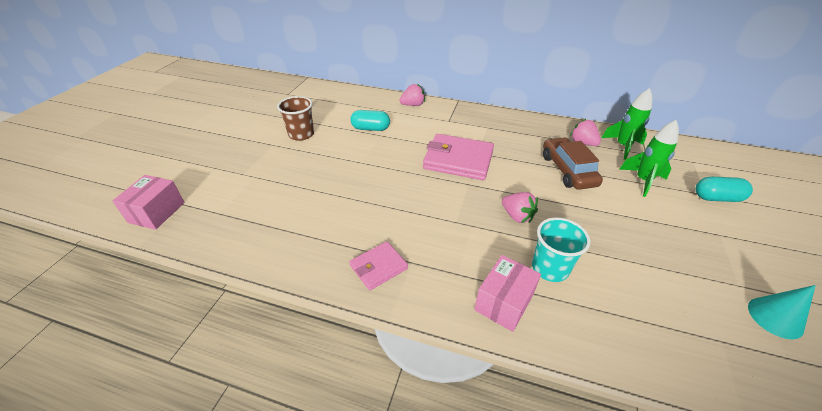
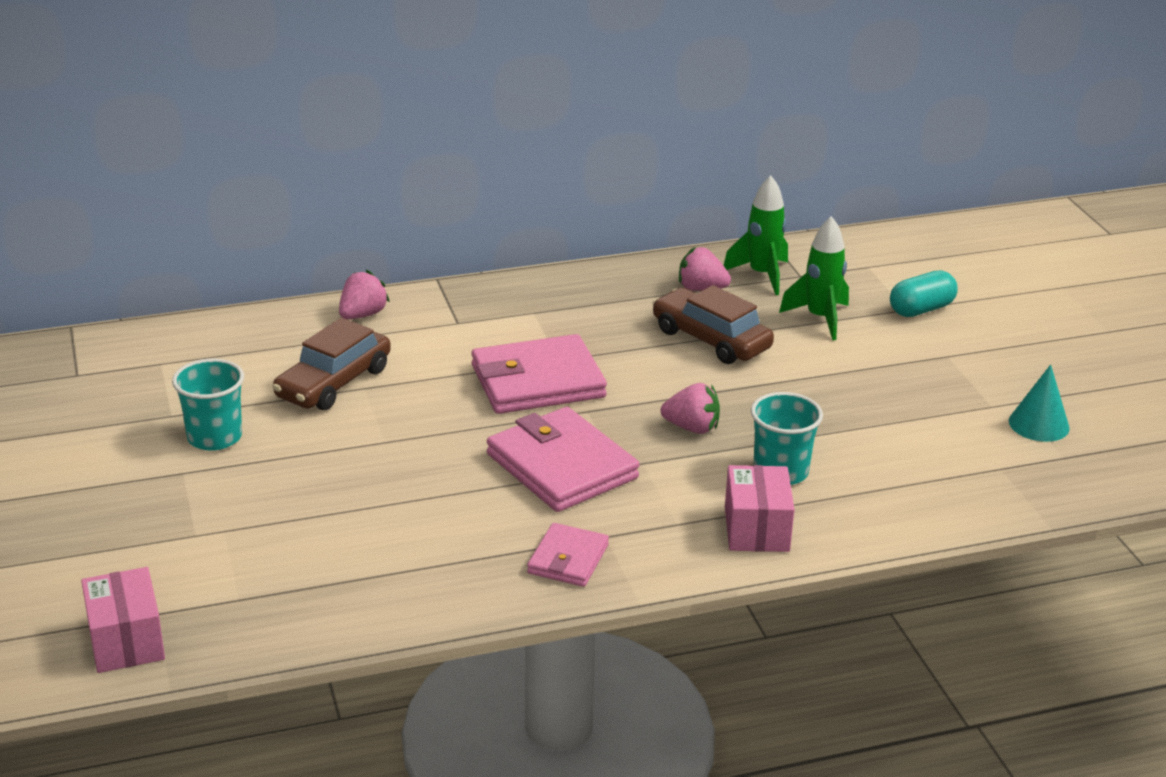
camera: 35 degrees left, 10 degrees down
brown cup [277,96,314,141] -> turquoise cup [172,359,244,451]
turquoise capsule [350,110,390,131] -> brown car [272,318,391,410]
none -> pink wallet [487,407,639,512]

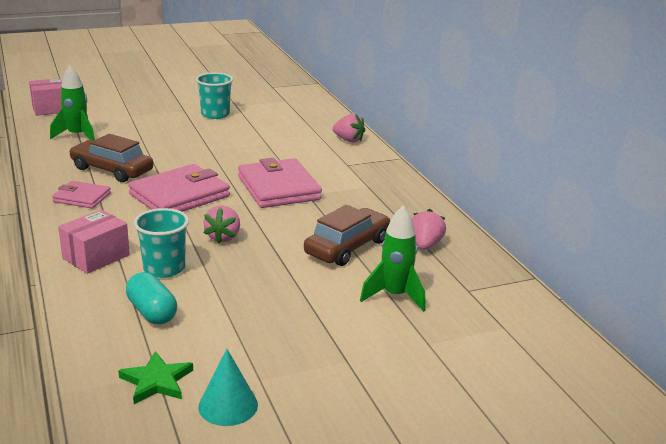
camera: 85 degrees right, 5 degrees down
brown car [272,318,391,410] -> brown car moved to [69,134,153,182]
green rocket [724,175,788,295] -> green rocket moved to [50,65,95,140]
pink box [725,465,795,552] -> pink box turned 45 degrees counterclockwise [58,210,130,274]
turquoise capsule [890,271,958,317] -> turquoise capsule moved to [126,272,177,325]
none -> green star [118,351,193,404]

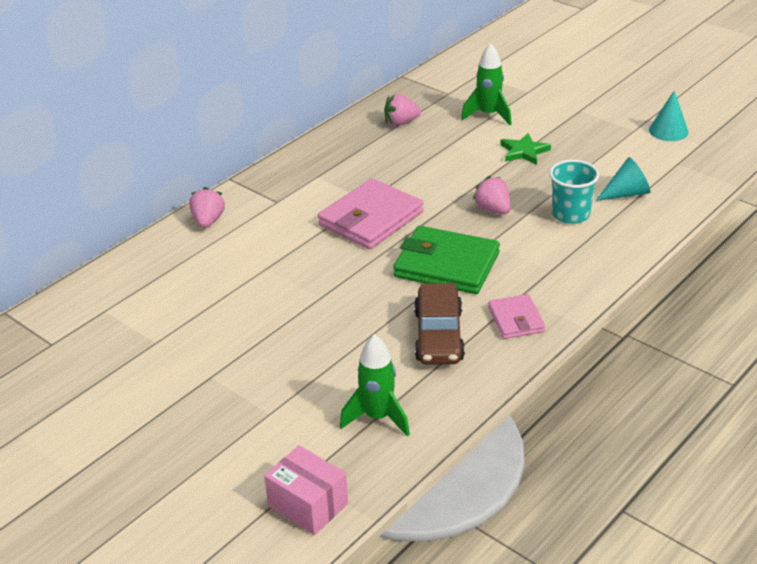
camera: 115 degrees left, 10 degrees up
pink box [58,210,130,274] -> none
green star [118,351,193,404] -> green star moved to [500,133,551,165]
turquoise capsule [126,272,177,325] -> turquoise cone [596,157,650,201]
pink wallet [128,164,230,212] -> green wallet [393,226,500,294]
turquoise cup [196,73,233,119] -> none
pink strawberry [203,206,240,244] -> pink strawberry turned 105 degrees counterclockwise [473,176,511,214]
brown car [304,205,390,266] -> none

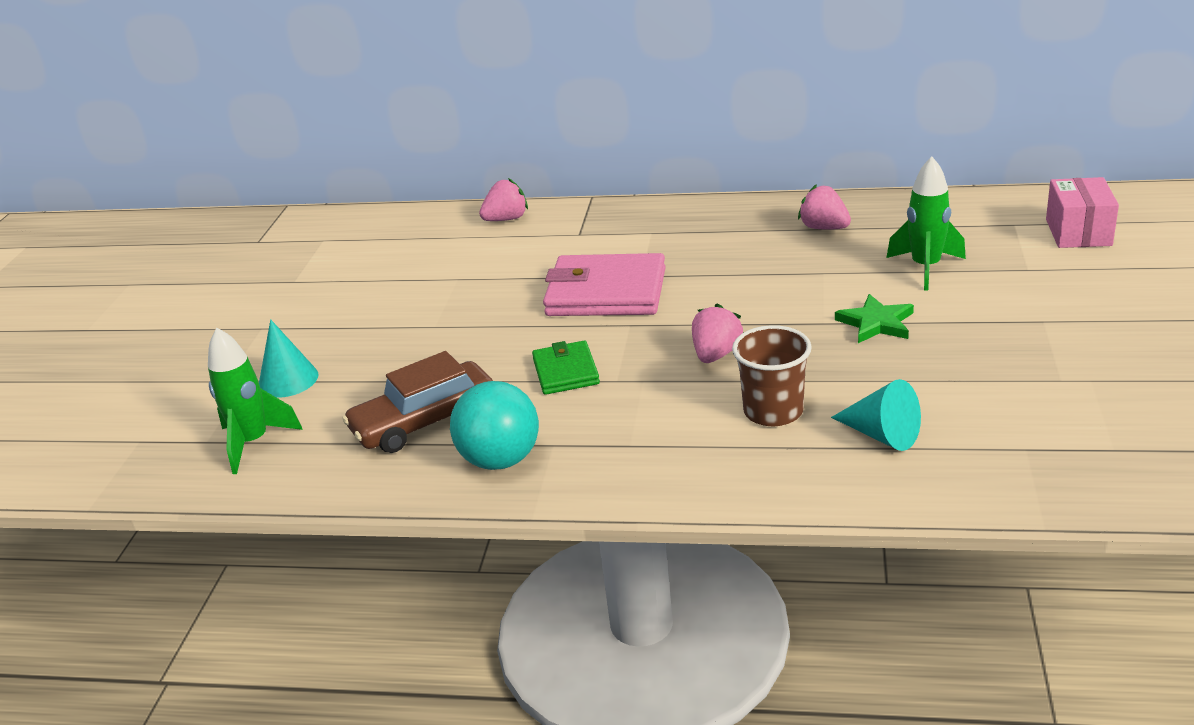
camera: 60 degrees right, 5 degrees down
pink box [264,445,348,535] -> pink box moved to [1046,177,1119,248]
green wallet [393,226,500,294] -> green wallet [532,340,600,395], size x0.56
pink wallet [488,294,545,339] -> turquoise ball [450,381,539,470]
turquoise cup [549,160,599,224] -> brown cup [732,325,812,426]
turquoise cone [649,90,688,141] -> turquoise cone moved to [259,319,318,398]

